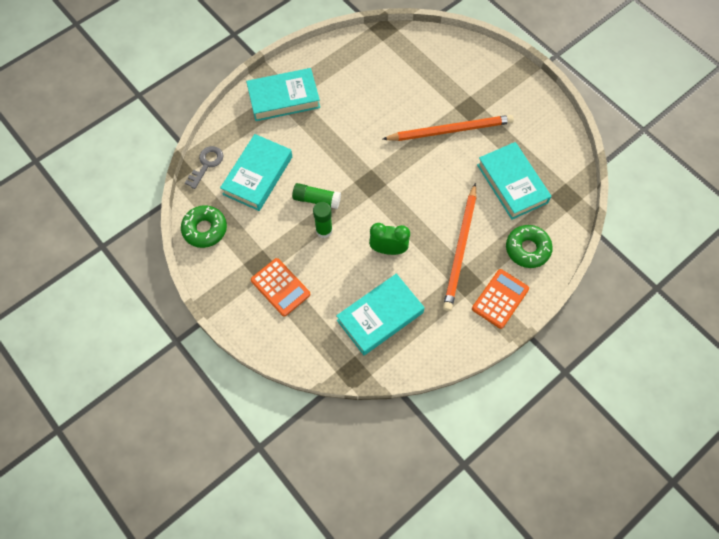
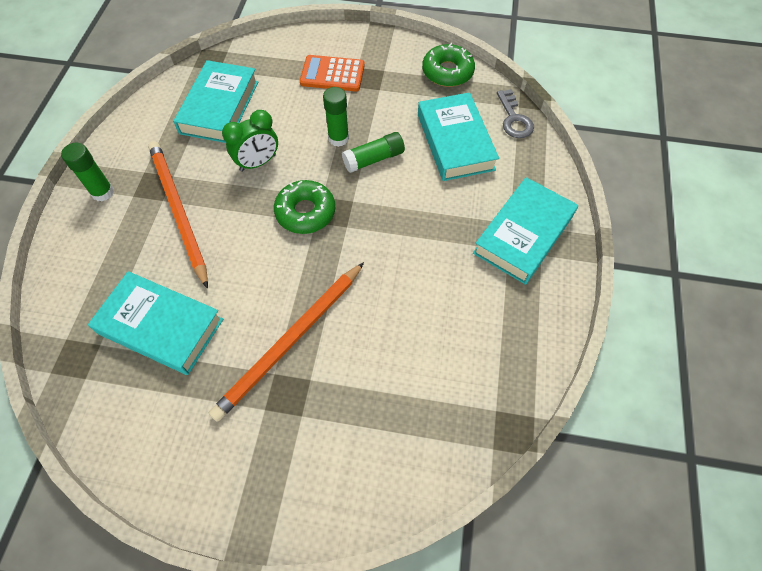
camera: 140 degrees right, 5 degrees down
orange calculator [472,269,529,329] -> green glue stick [61,143,114,202]
green donut [506,225,553,268] -> green donut moved to [274,180,335,234]

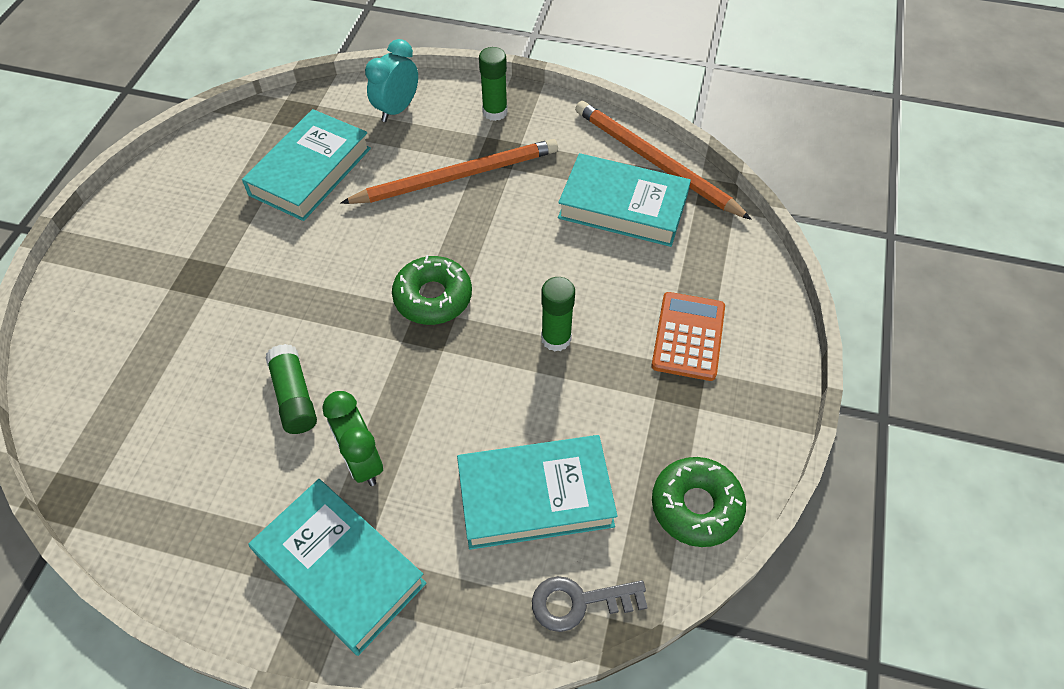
camera: 95 degrees right, 5 degrees down
orange pencil [209,262,364,422] -> orange pencil moved to [575,101,752,220]
green clock [222,110,278,172] -> green clock moved to [323,391,383,486]
green glue stick [342,132,405,173] -> green glue stick moved to [265,344,317,434]
none -> turquoise clock [365,39,418,122]

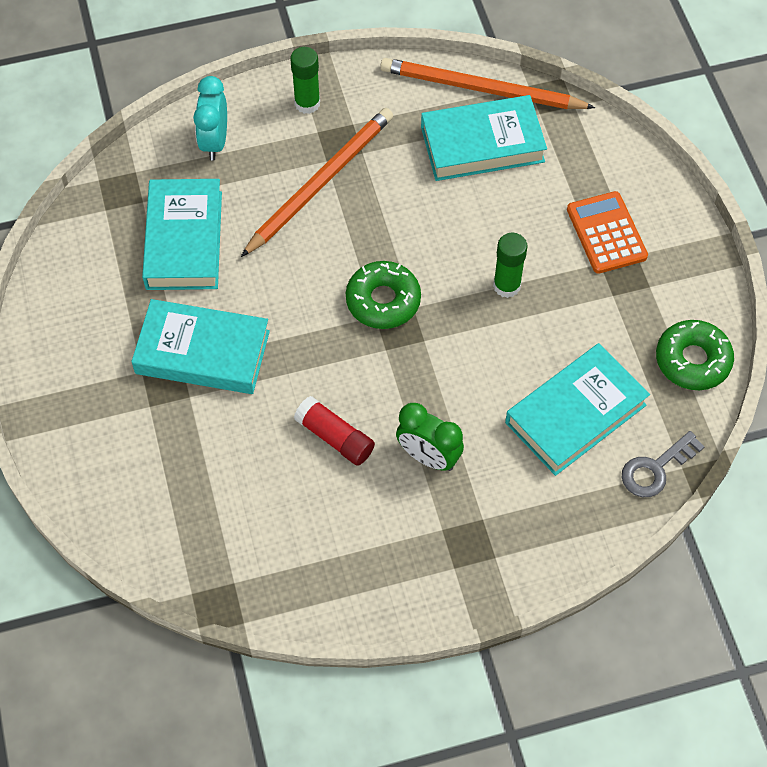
camera: 30 degrees left, 5 degrees up
turquoise book [248,479,426,656] -> turquoise book moved to [131,299,270,394]
green glue stick [265,344,317,434] -> red glue stick [294,396,375,466]

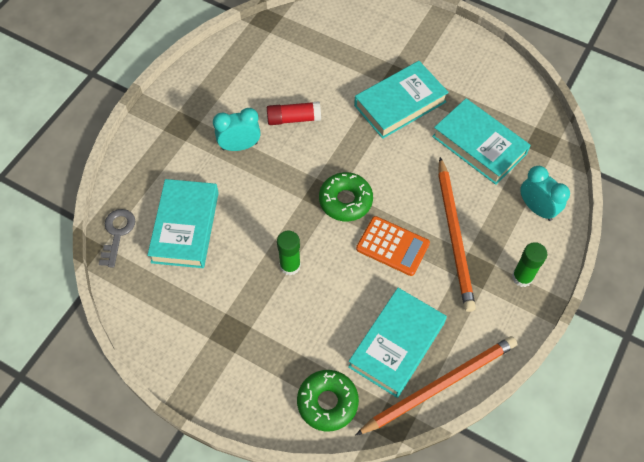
camera: 135 degrees right, 0 degrees up
green clock [396,403,464,471] -> turquoise clock [213,108,261,151]
orange calculator [567,191,648,274] -> orange calculator moved to [356,216,430,276]
green donut [656,320,734,390] -> green donut moved to [297,370,359,432]

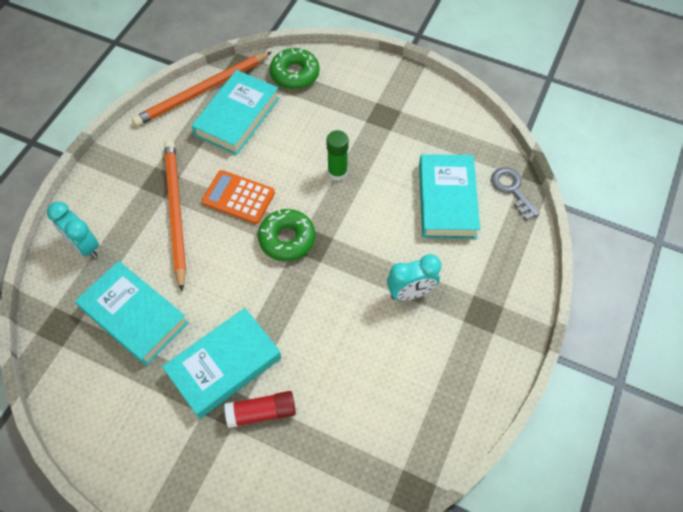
camera: 175 degrees right, 0 degrees up
grey key [99,209,135,268] -> grey key turned 150 degrees clockwise [491,167,540,221]
red glue stick [267,101,321,125] -> red glue stick moved to [224,391,296,428]
green glue stick [512,242,547,287] -> none

